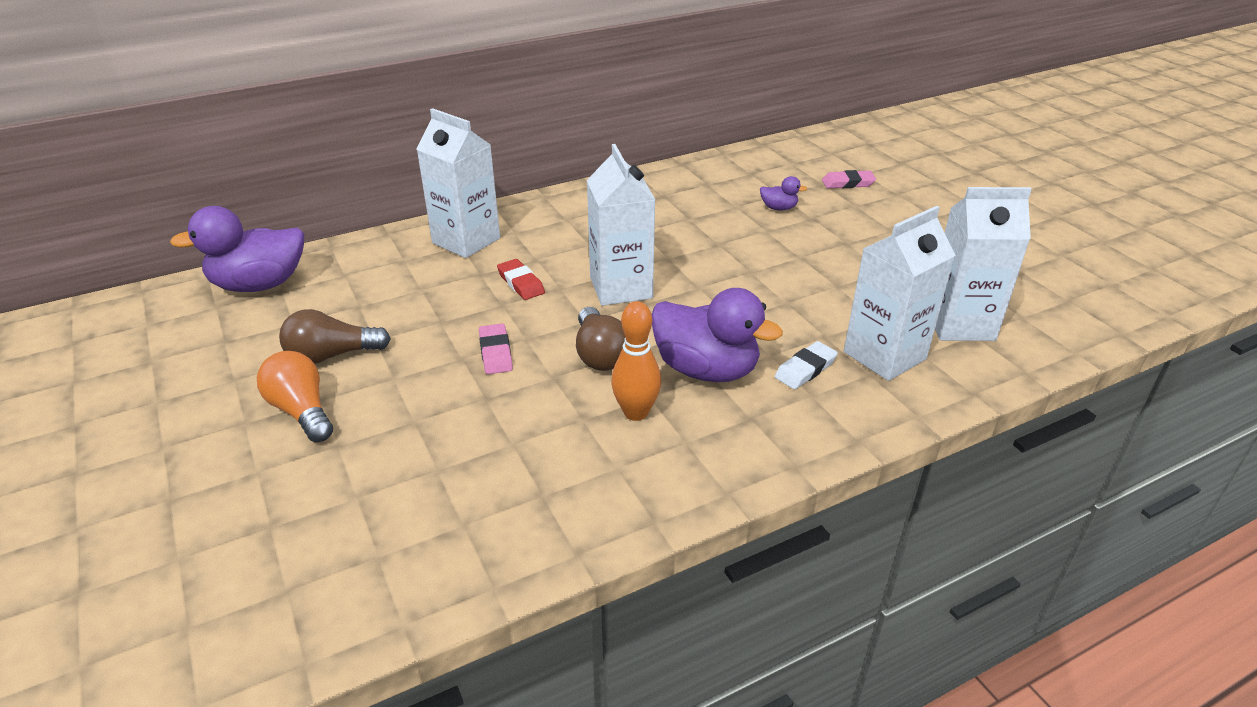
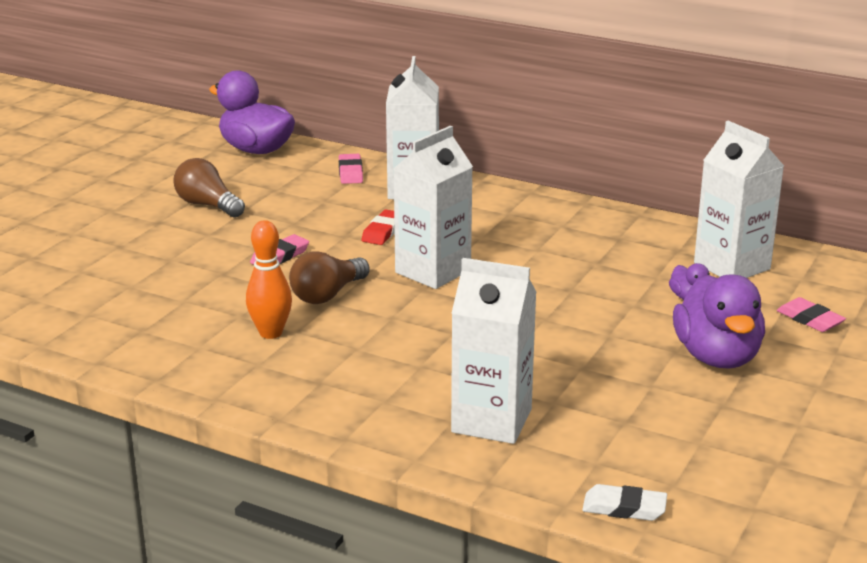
camera: 55 degrees right, 10 degrees down
orange light bulb [257,351,333,442] -> none
purple duck [652,288,783,382] -> purple duck moved to [673,274,765,369]
white eraser [775,341,838,389] -> white eraser moved to [582,484,667,521]
white carton [935,187,1032,341] -> white carton moved to [694,121,784,278]
none -> pink eraser [339,154,363,184]

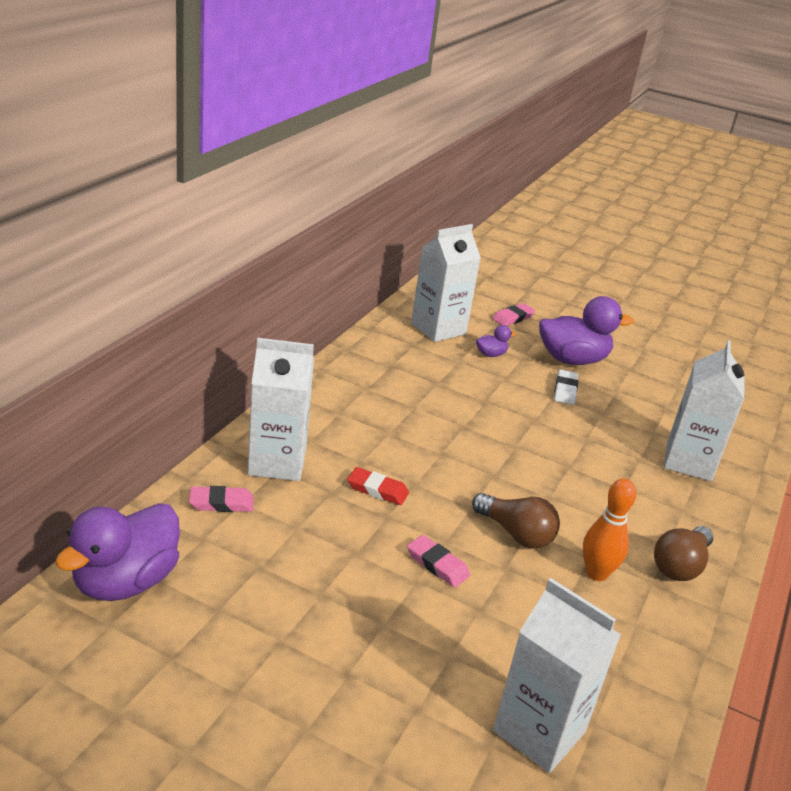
camera: 95 degrees left, 5 degrees up
brown light bulb [173,158,245,218] -> brown light bulb moved to [654,526,714,581]
white carton [394,126,473,289] -> white carton moved to [493,578,621,773]
white eraser [582,484,667,521] -> white eraser moved to [554,369,578,405]

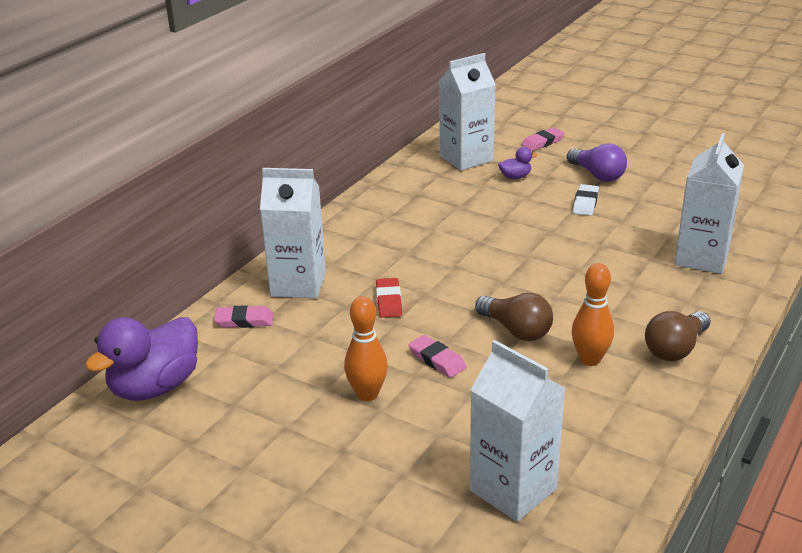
camera: 10 degrees right, 0 degrees up
red eraser [347,467,409,505] -> red eraser turned 60 degrees clockwise [376,278,402,318]
purple duck [539,296,634,365] -> purple light bulb [567,143,627,182]
none -> orange bowling pin [344,296,388,401]

